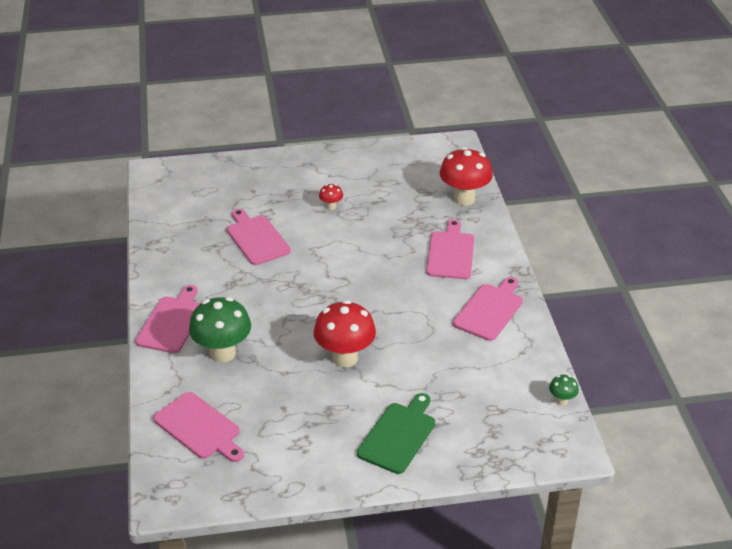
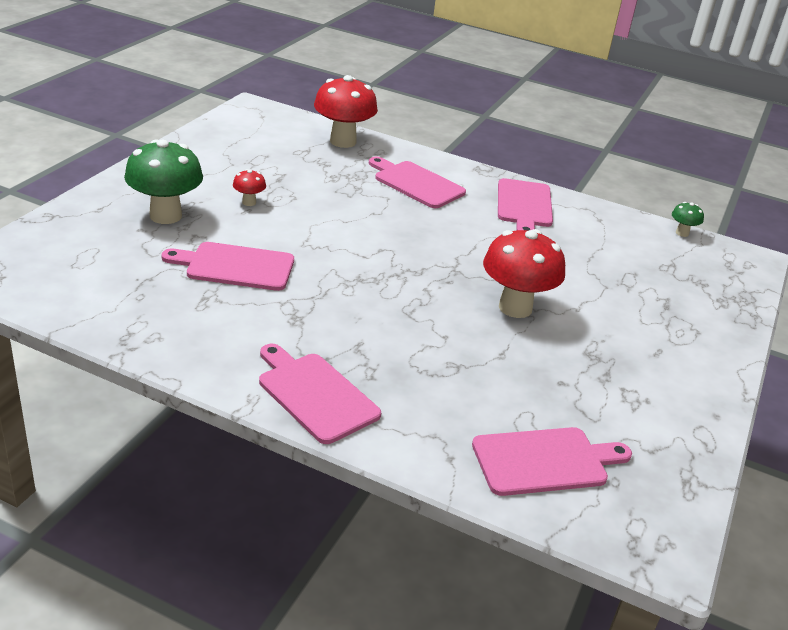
camera: 60 degrees left, 5 degrees down
green mushroom [189,297,251,363] -> green mushroom moved to [124,140,203,224]
green cutting board [357,393,435,474] -> none
pink cutting board [453,277,523,341] -> pink cutting board turned 150 degrees counterclockwise [498,178,553,231]

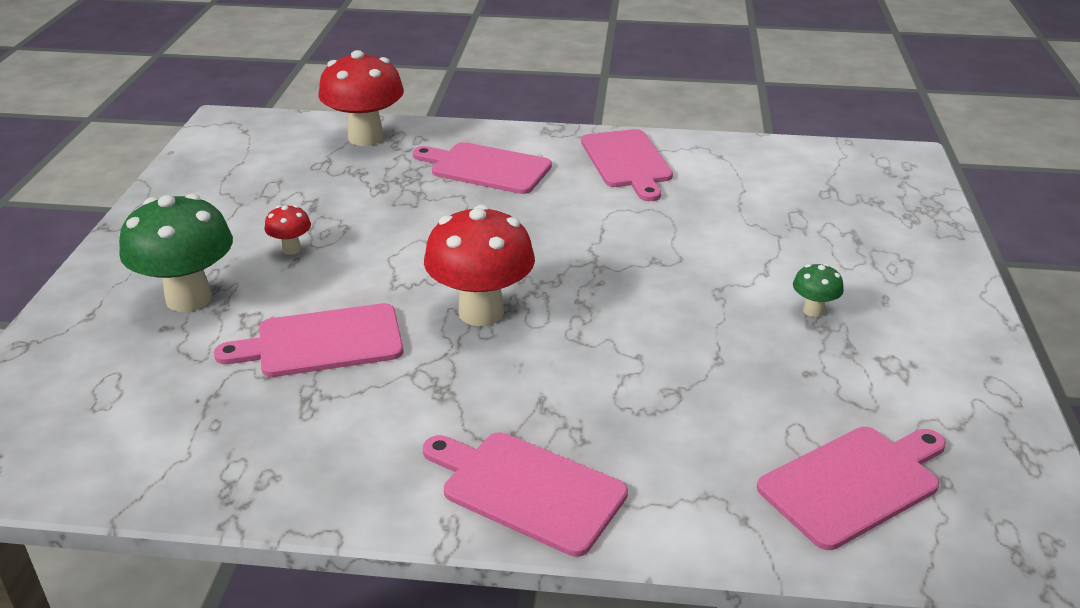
camera: 15 degrees left, 0 degrees up
red mushroom [483,229,565,318] -> red mushroom moved to [424,205,535,326]
green mushroom [672,202,704,237] -> green mushroom moved to [793,264,844,317]

